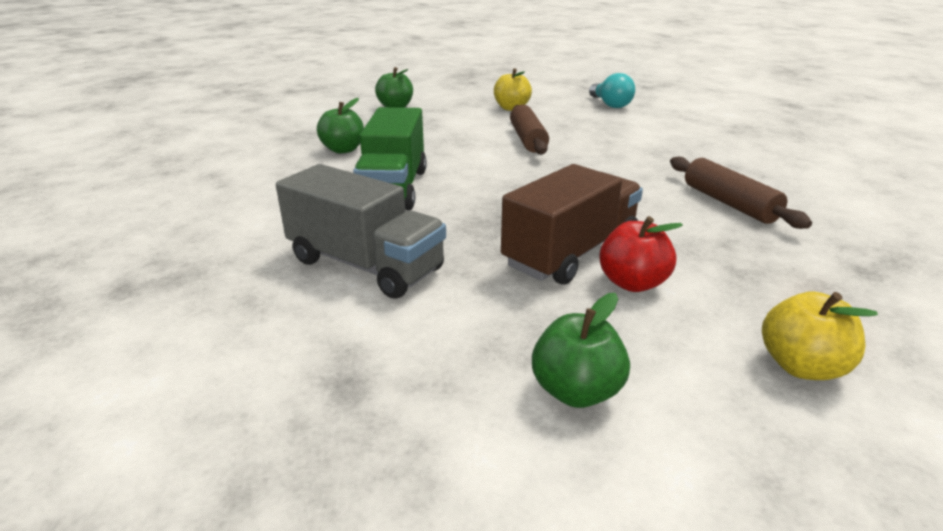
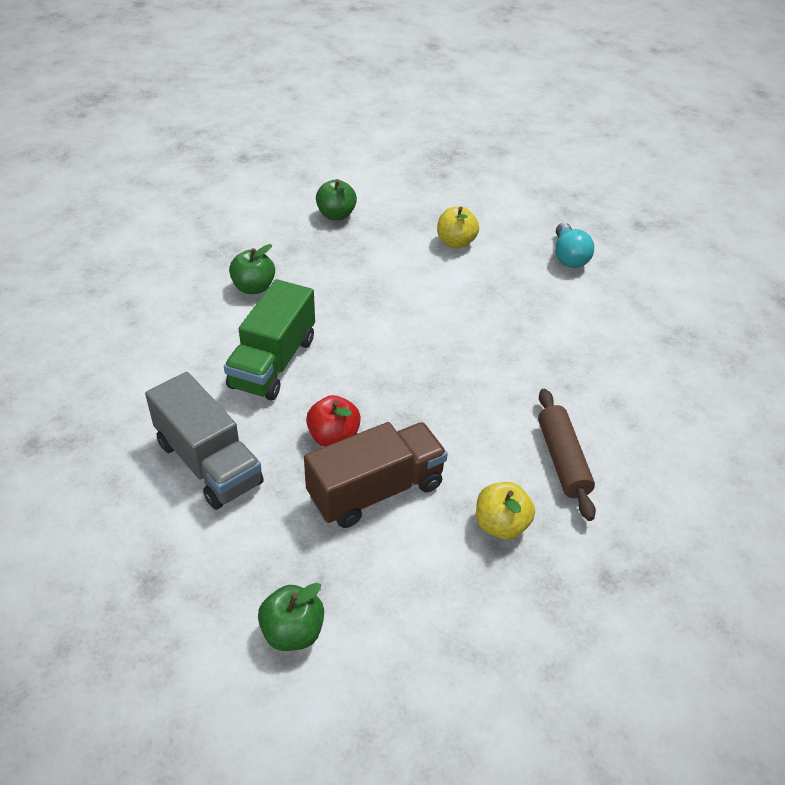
camera: 15 degrees right, 15 degrees up
brown rolling pin [510,105,549,155] -> none
red apple [599,216,683,292] -> red apple moved to [306,395,361,447]
yellow apple [762,291,878,380] -> yellow apple moved to [476,482,535,539]

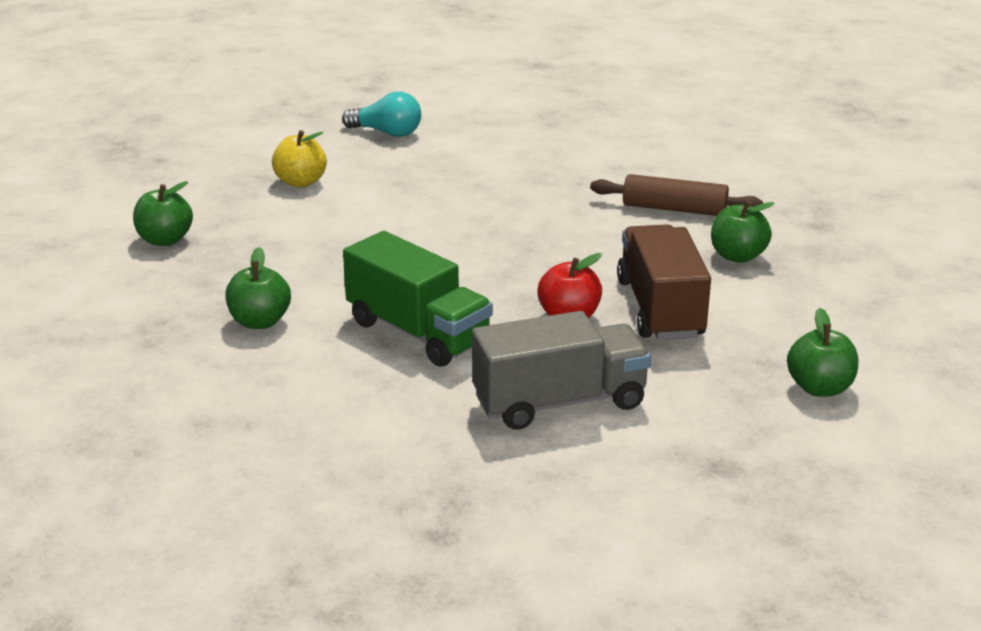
camera: 65 degrees left, 15 degrees down
yellow apple [476,482,535,539] -> green apple [711,200,775,263]

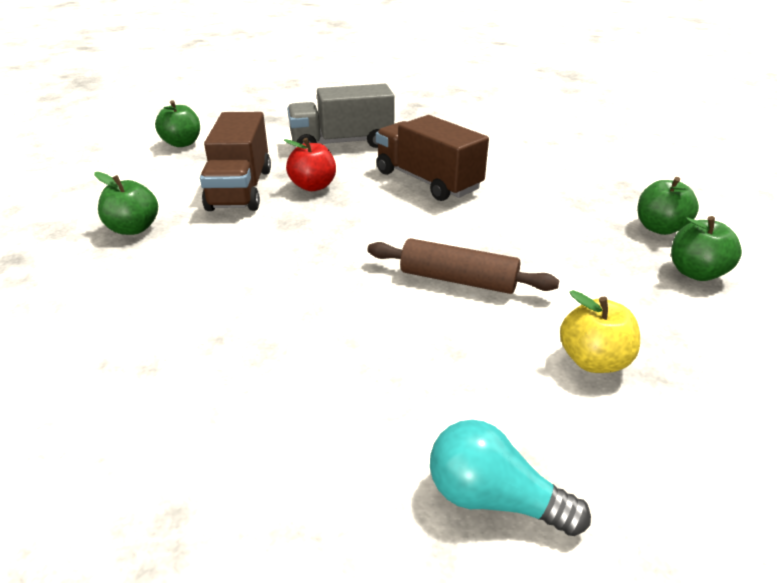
camera: 175 degrees left, 5 degrees up
green apple [225,247,291,329] -> green apple moved to [638,177,699,235]
green truck [343,231,493,367] -> brown truck [376,115,489,201]
brown rolling pin [590,174,763,216] -> brown rolling pin moved to [367,238,560,294]

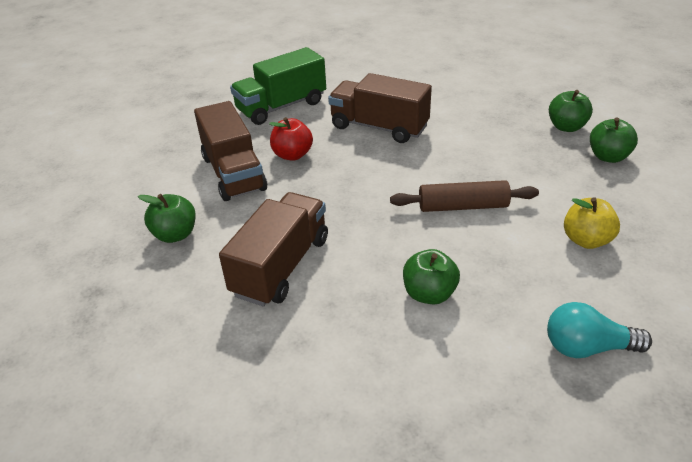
camera: 20 degrees left, 5 degrees up
green apple [155,100,200,147] -> green apple moved to [403,249,460,305]
grey truck [287,84,395,148] -> green truck [230,47,326,125]
none -> brown truck [219,192,328,307]

